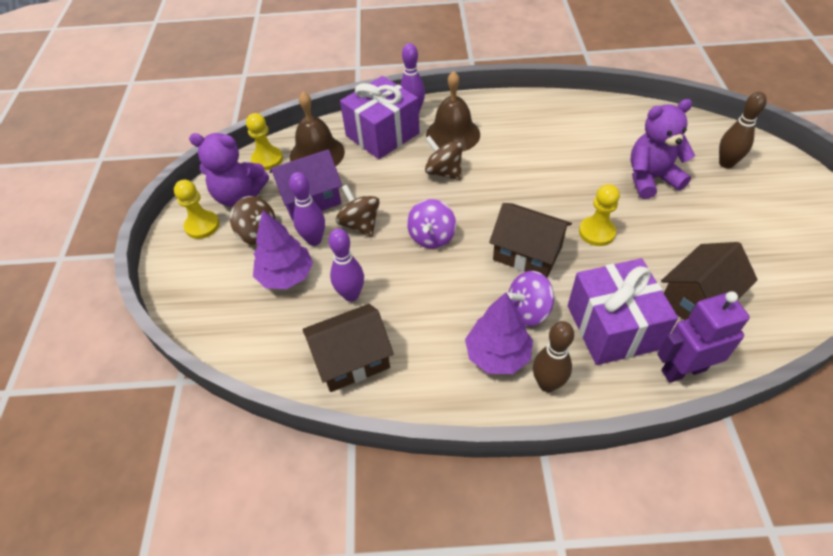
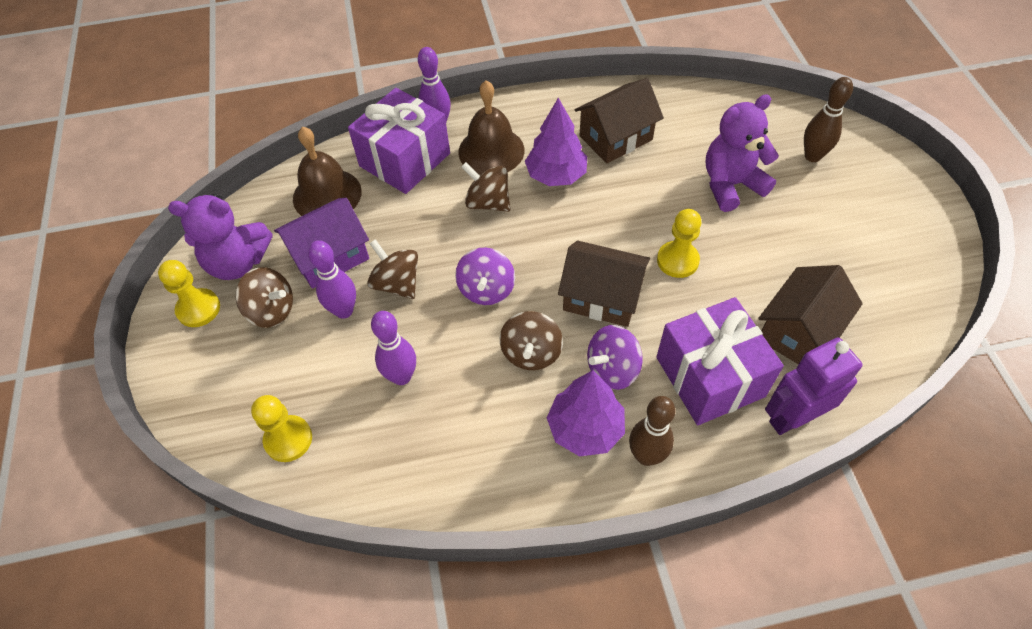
camera: 10 degrees left, 5 degrees up
yellow pawn [246,113,283,170] -> yellow pawn moved to [251,395,312,462]
purple tree [253,210,313,289] -> purple tree moved to [525,98,587,186]
brown house [302,304,394,392] -> brown house moved to [575,78,664,163]
none -> brown spinning top [500,311,563,370]

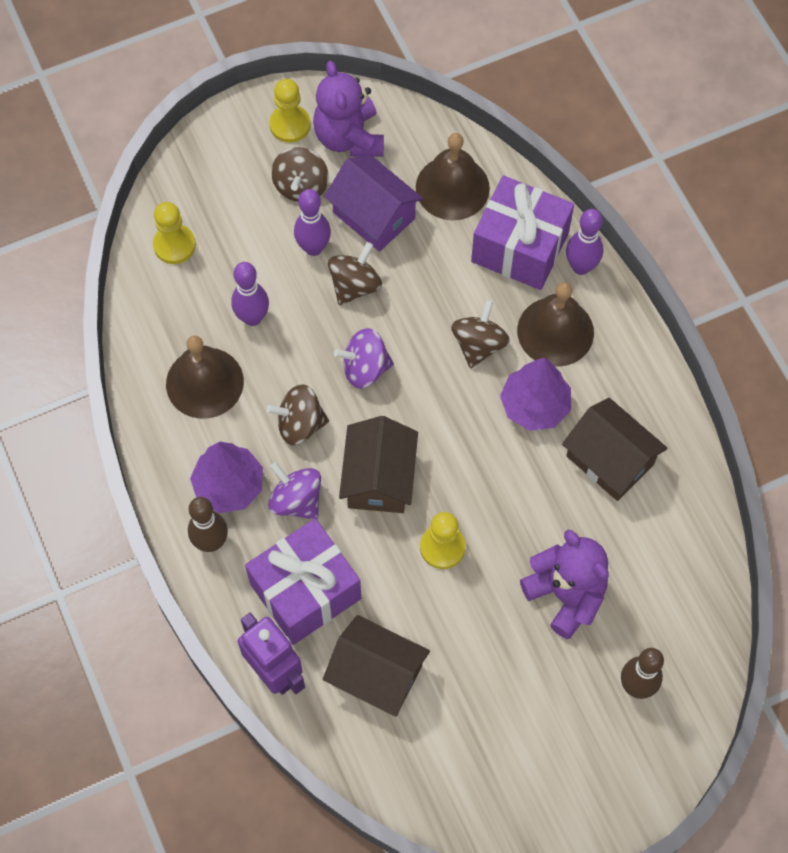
camera: 75 degrees right, 10 degrees up
none -> brown bell [166,336,244,419]

